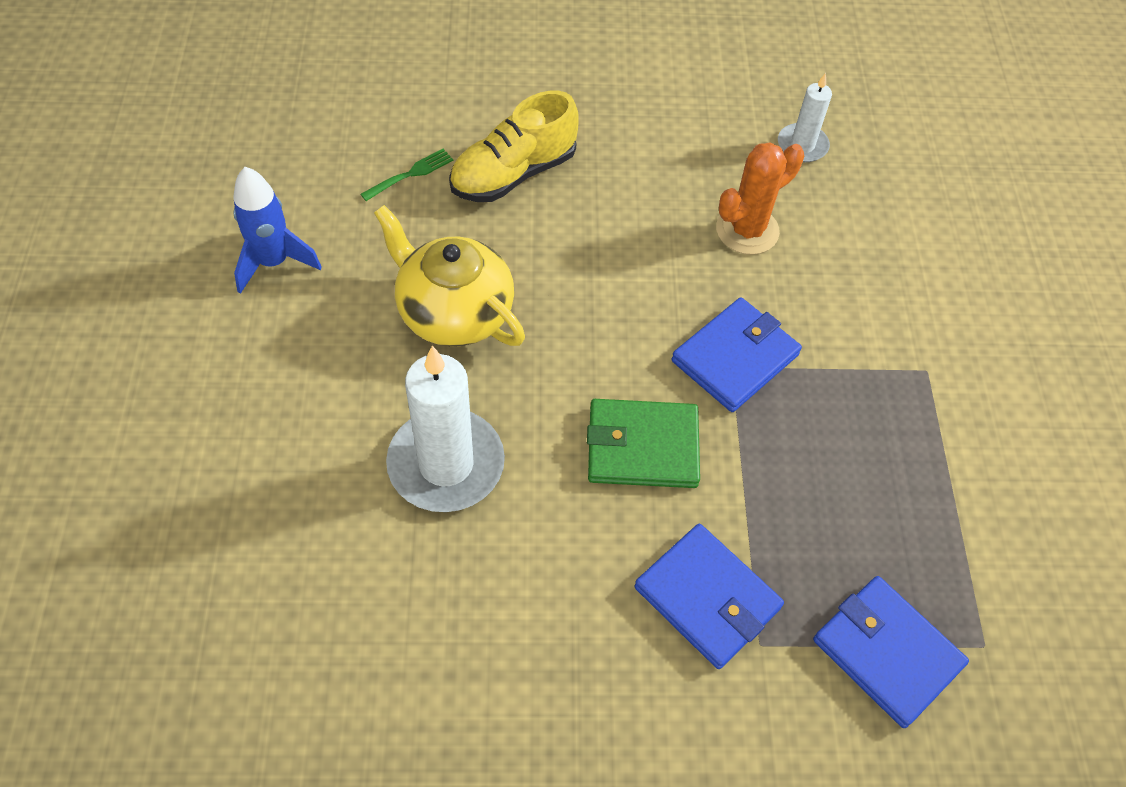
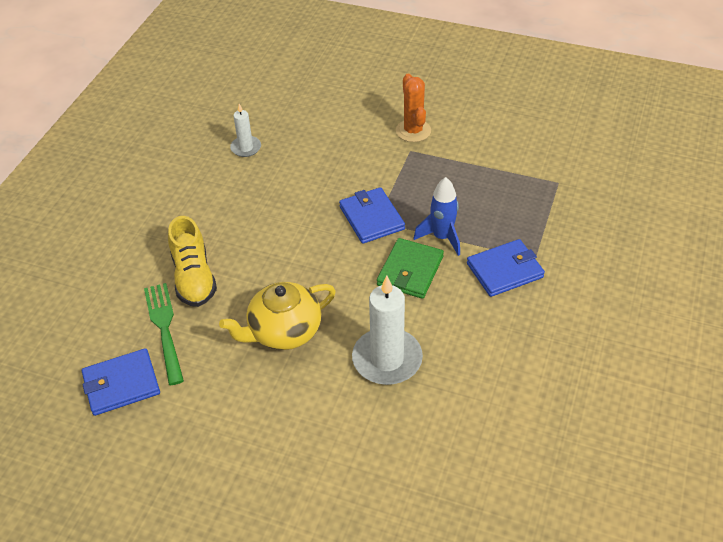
camera: 65 degrees left, 10 degrees down
blue rocket [233,167,321,294] -> blue rocket moved to [413,177,460,256]
green fork [361,149,453,201] -> green fork [144,283,184,385], size x1.86
orange cactus [716,142,804,255] -> orange cactus moved to [396,74,431,142]
blue wallet [813,576,969,728] -> blue wallet moved to [82,348,160,416]

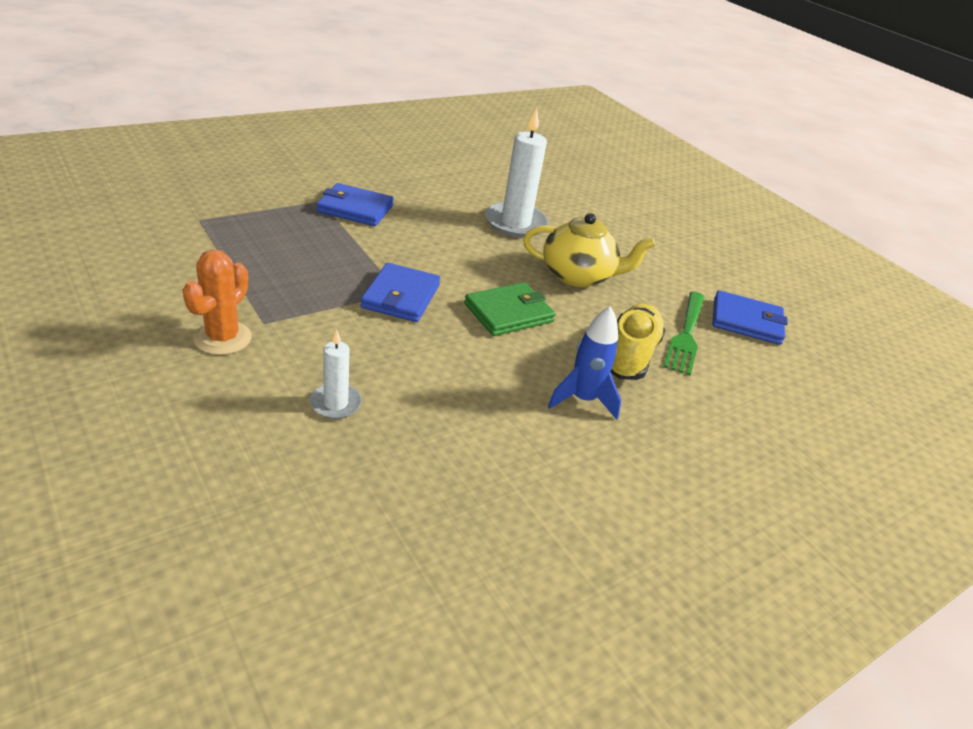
camera: 150 degrees left, 10 degrees down
white candle [230,104,261,157] -> white candle moved to [310,330,362,419]
green wallet [377,238,444,299] -> green wallet moved to [464,282,556,336]
blue rocket [413,177,460,256] -> blue rocket moved to [548,306,621,420]

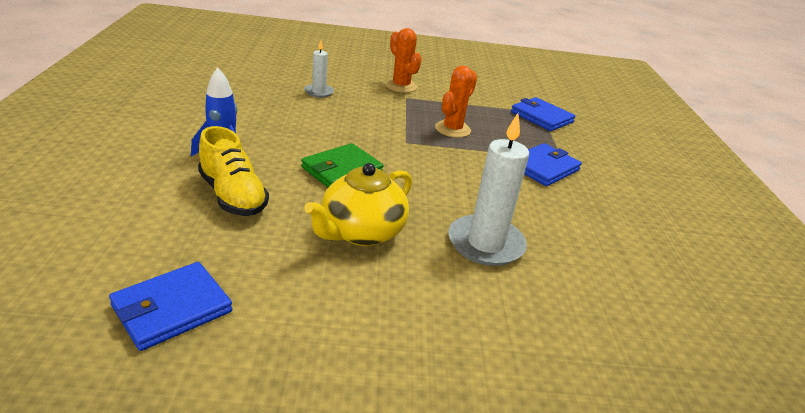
camera: 125 degrees right, 5 degrees down
blue wallet [360,263,440,322] -> blue wallet moved to [511,97,575,131]
green wallet [464,282,556,336] -> green wallet turned 45 degrees clockwise [301,143,383,187]
green fork [663,291,705,376] -> none
none -> orange cactus [435,66,477,138]

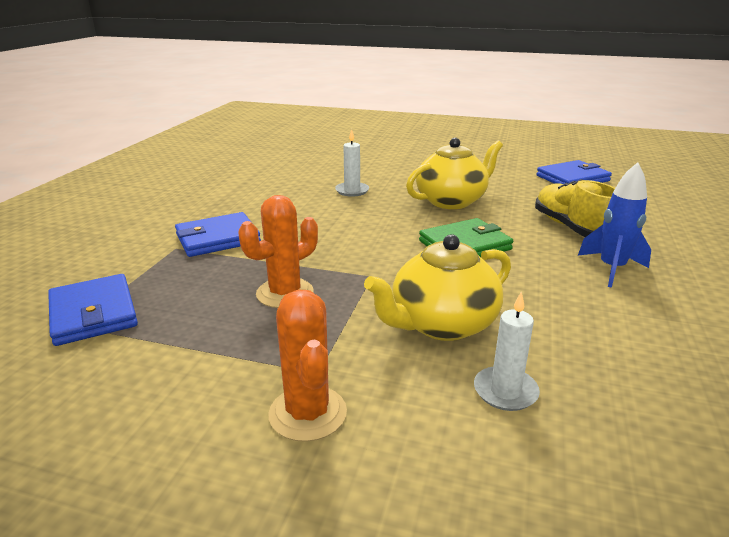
camera: 160 degrees left, 5 degrees down
white candle [449,113,529,266] -> white candle [335,129,369,197], size x0.54
none -> yellow teapot [364,234,511,341]

